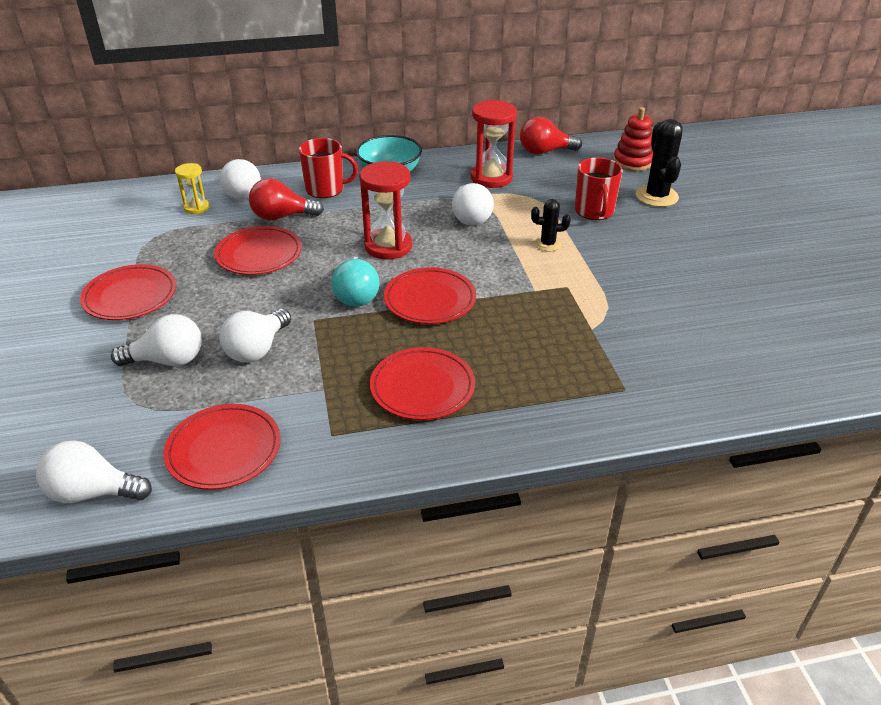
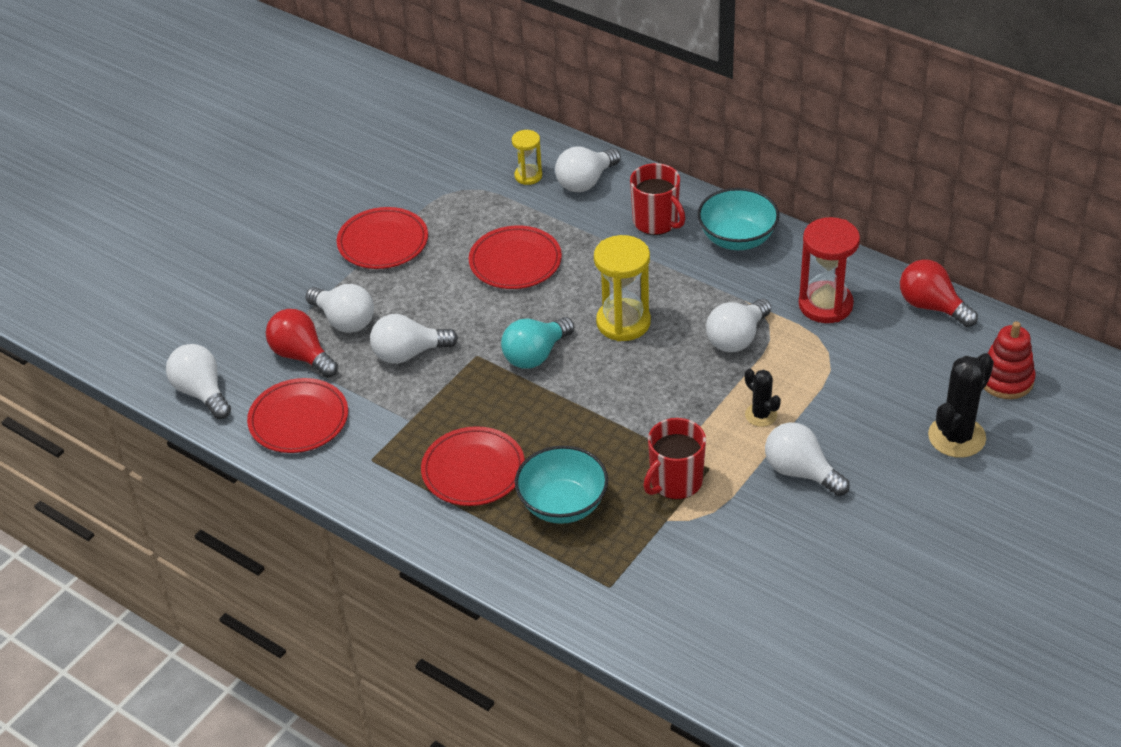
camera: 50 degrees right, 5 degrees up
red light bulb [249,178,324,220] -> red light bulb moved to [266,309,338,378]
red hourglass [359,161,412,259] -> yellow hourglass [594,235,651,341]
red plate [384,267,476,324] -> none
red mug [575,158,623,220] -> red mug moved to [643,418,706,500]
none -> turquoise bowl [515,446,608,524]
none -> white light bulb [765,422,850,496]

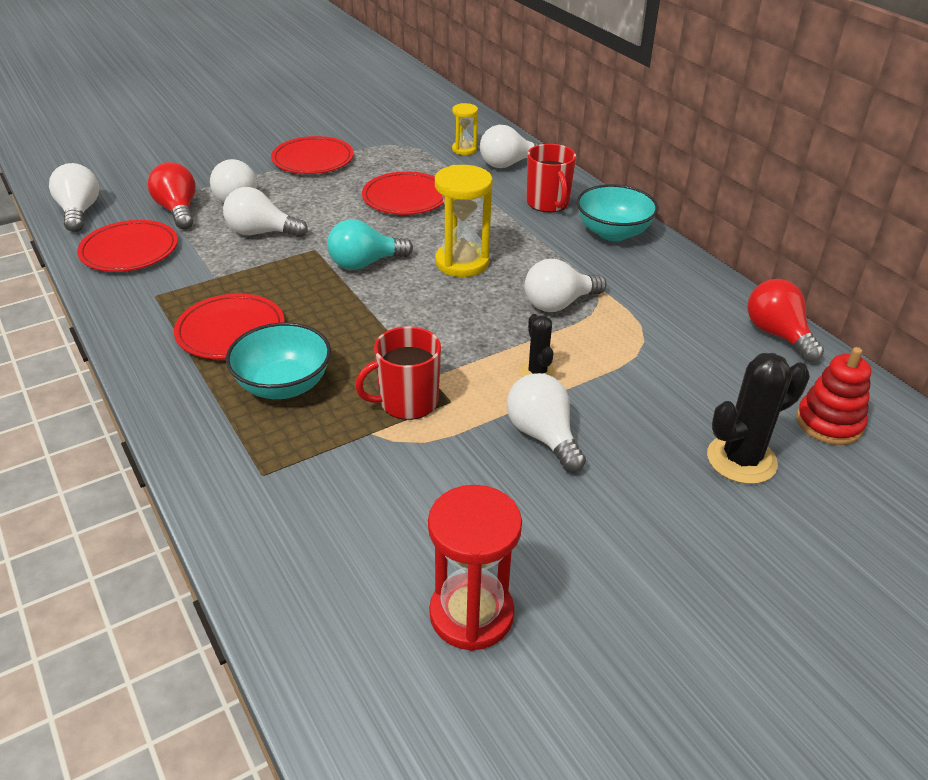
camera: 20 degrees right, 5 degrees down
red hourglass [799,217,860,323] -> red hourglass moved to [428,485,522,651]

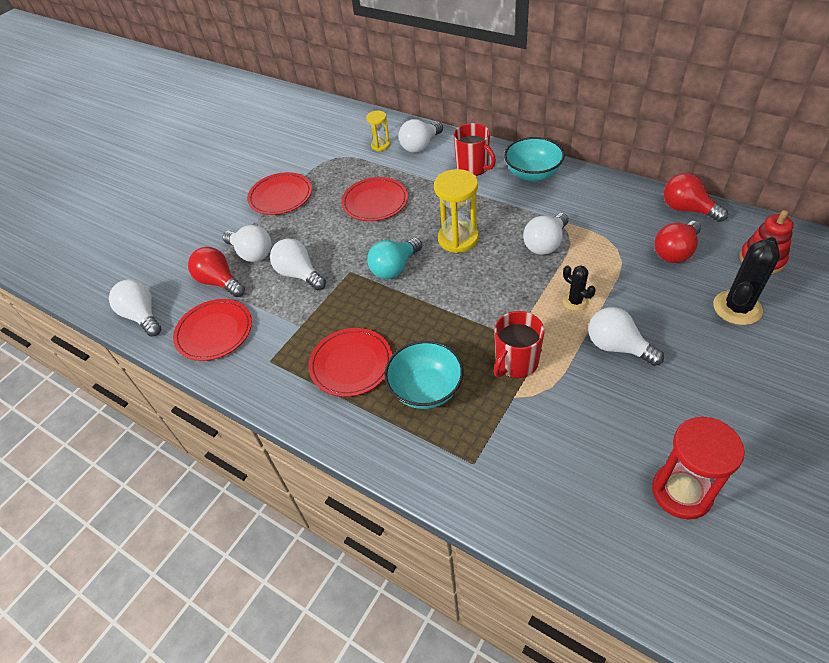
camera: 20 degrees left, 10 degrees up
white light bulb [223,187,308,237] -> white light bulb turned 60 degrees clockwise [270,239,326,290]
none -> red light bulb [654,221,701,263]

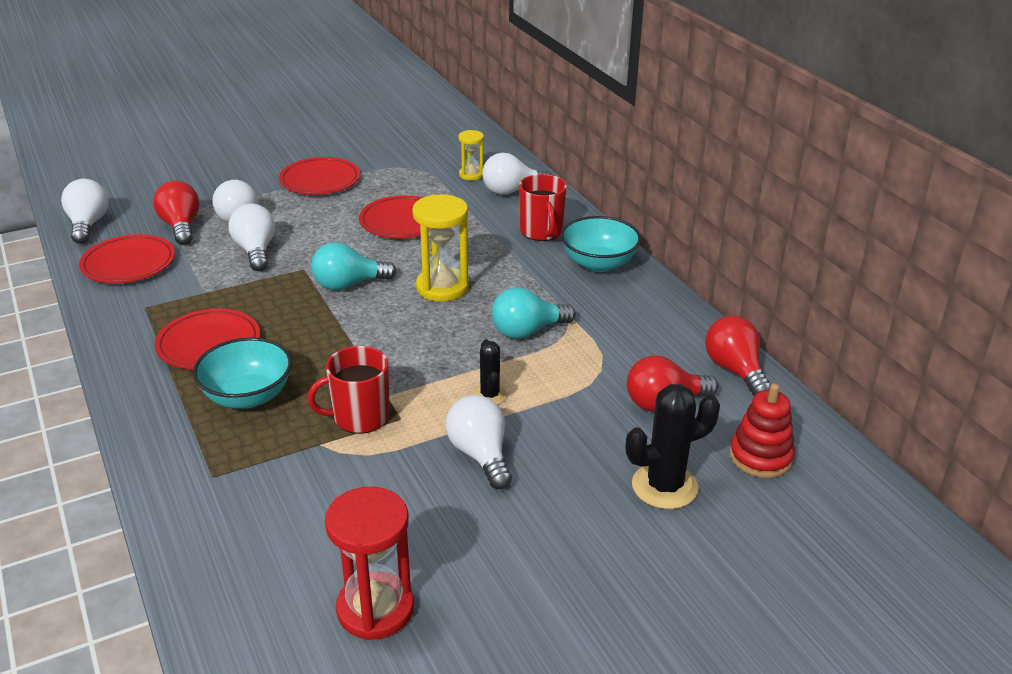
camera: 25 degrees right, 15 degrees down
white light bulb [523,213,569,255] -> turquoise light bulb [491,287,576,339]

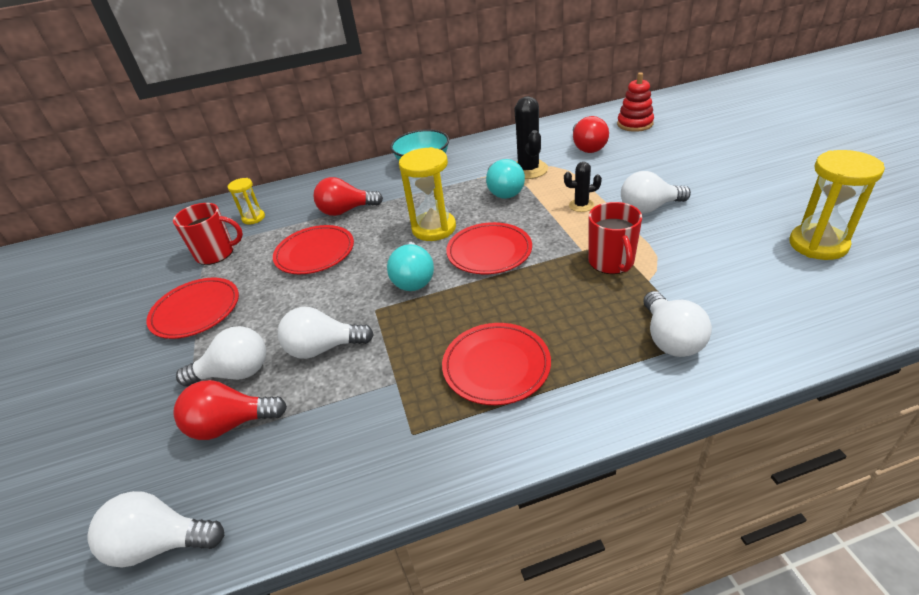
camera: 75 degrees left, 5 degrees up
red plate [79,234,175,283] -> red plate moved to [446,222,532,274]
turquoise bowl [193,337,292,409] -> none
red hourglass [325,487,414,640] -> yellow hourglass [789,150,885,260]
white light bulb [482,153,551,195] -> white light bulb moved to [643,291,712,357]
red mug [519,174,567,241] -> red mug moved to [173,203,243,265]
black cactus [626,384,720,509] -> black cactus moved to [515,96,548,179]
red light bulb [705,316,771,396] -> red light bulb moved to [313,177,383,216]

